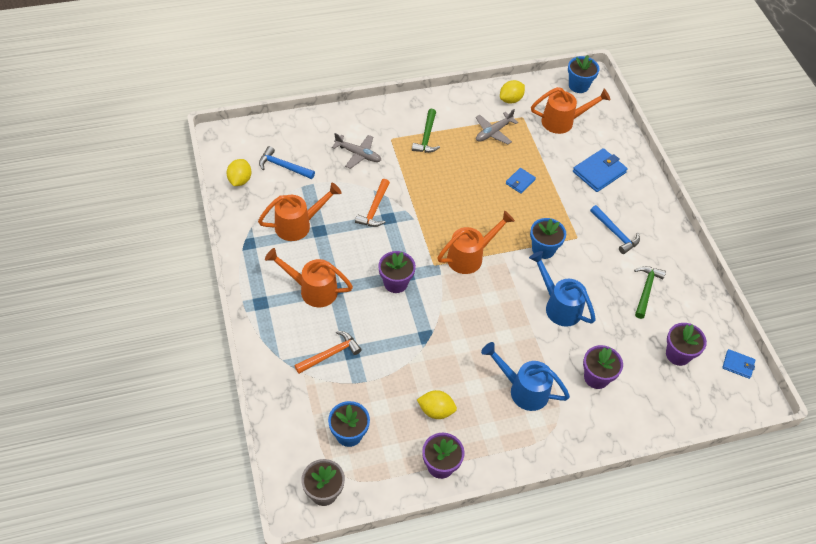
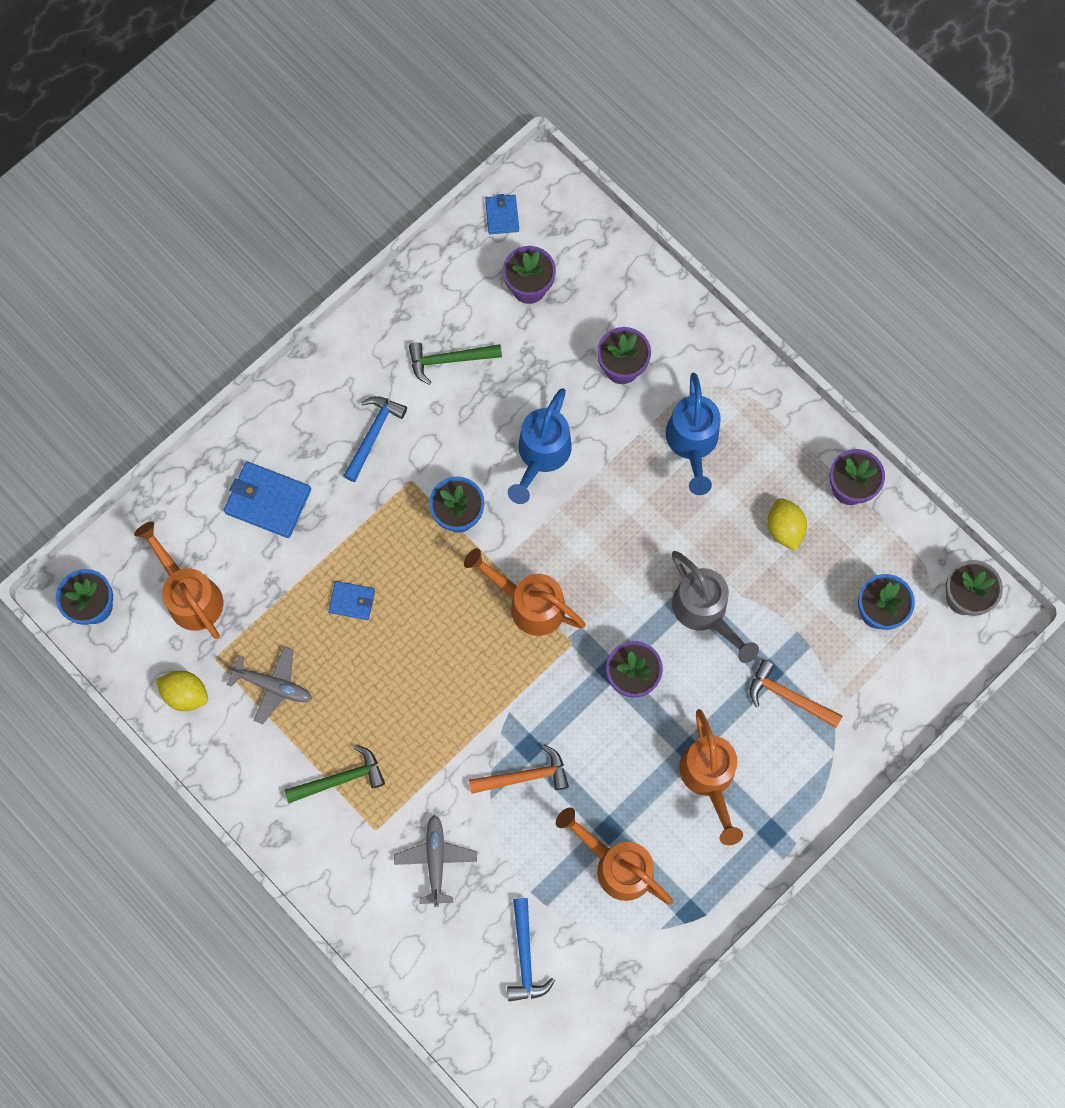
camera: 115 degrees left, 20 degrees up
yellow lemon [227,159,252,186] -> none
none -> grey watering can [672,551,759,663]

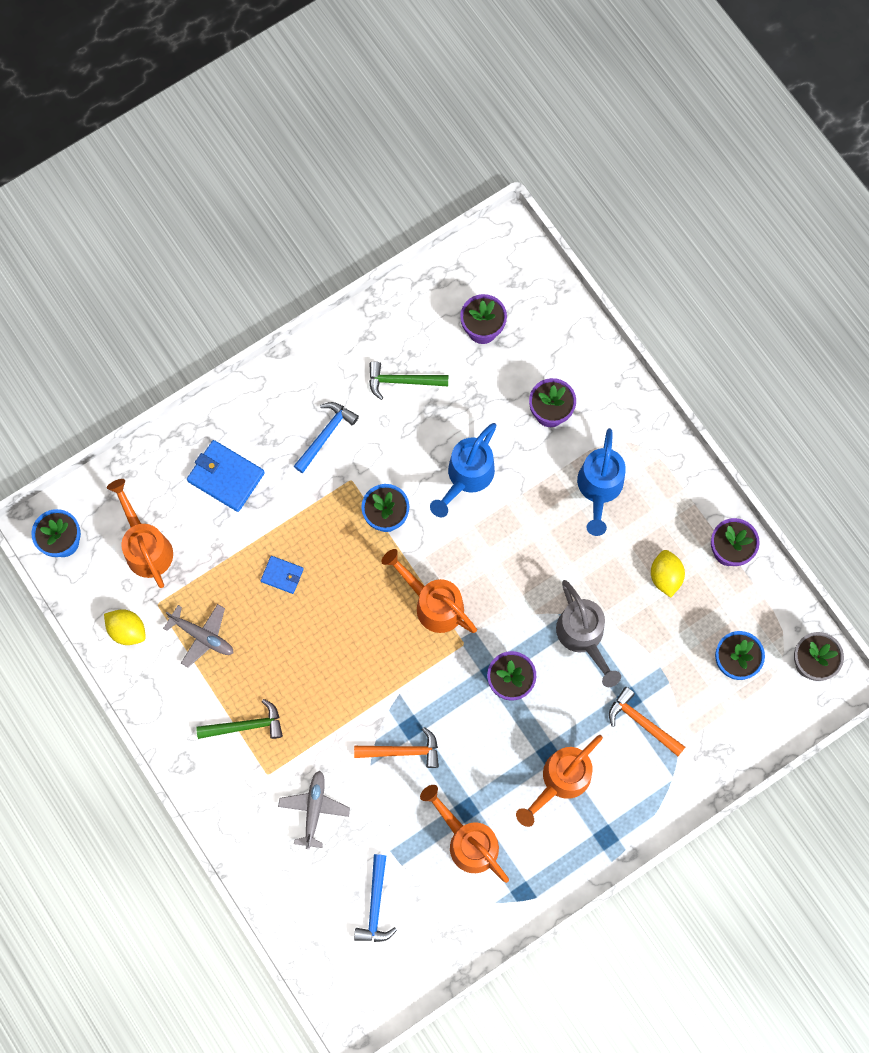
camera: 10 degrees right, 0 degrees up
blue wallet [485,194,519,234] -> none
orange watering can [679,709,743,845] -> orange watering can turned 45 degrees clockwise [516,735,603,827]

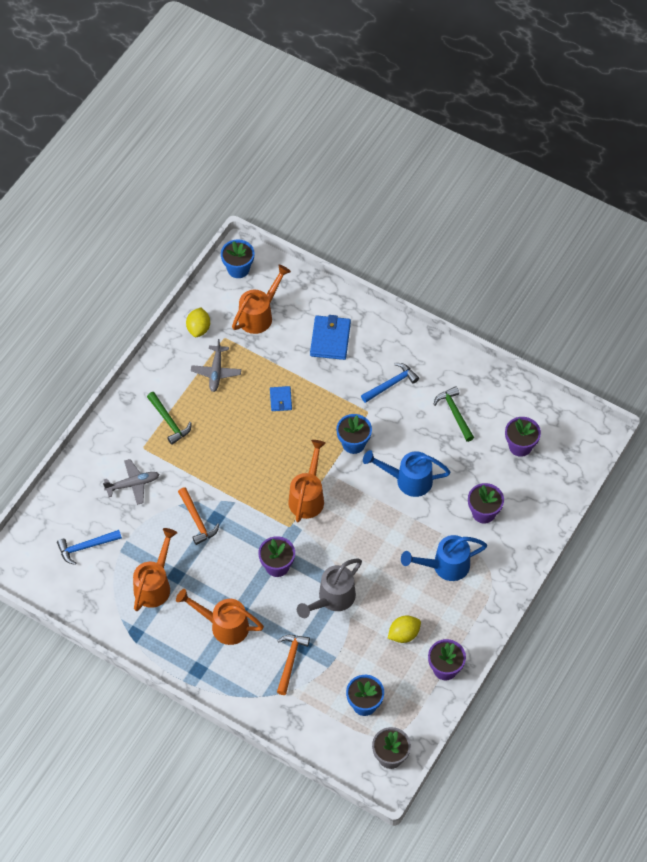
camera: 65 degrees right, 15 degrees down
blue hammer [294,402,359,473] -> blue hammer turned 45 degrees counterclockwise [361,363,419,403]

